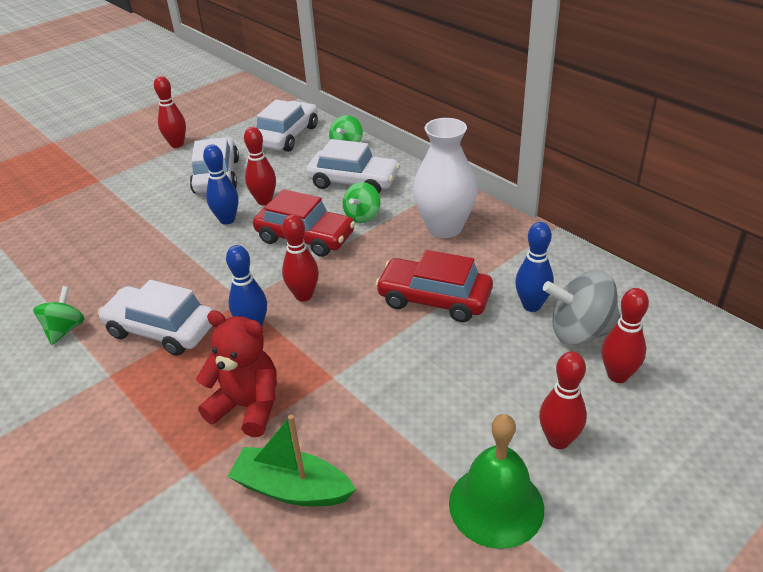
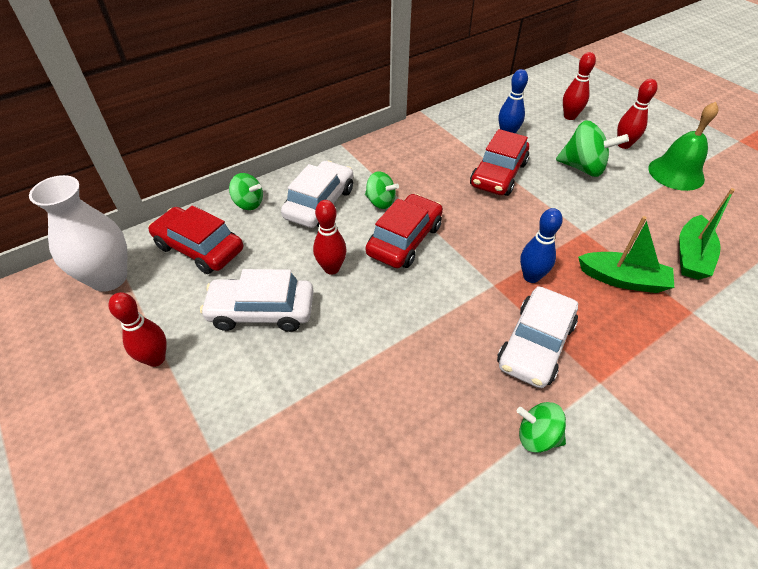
camera: 85 degrees left, 10 degrees up
red teddy bear [196,310,277,437] -> green boat [578,216,674,293]
blue bowling pin [203,144,239,225] -> none
white car [257,99,318,152] -> red car [148,205,243,274]
red bowling pin [282,214,319,302] -> none
white vase [413,118,477,238] -> white vase moved to [29,175,127,292]
grey spinning top [543,270,620,345] -> none
none -> green spinning top [556,120,629,177]

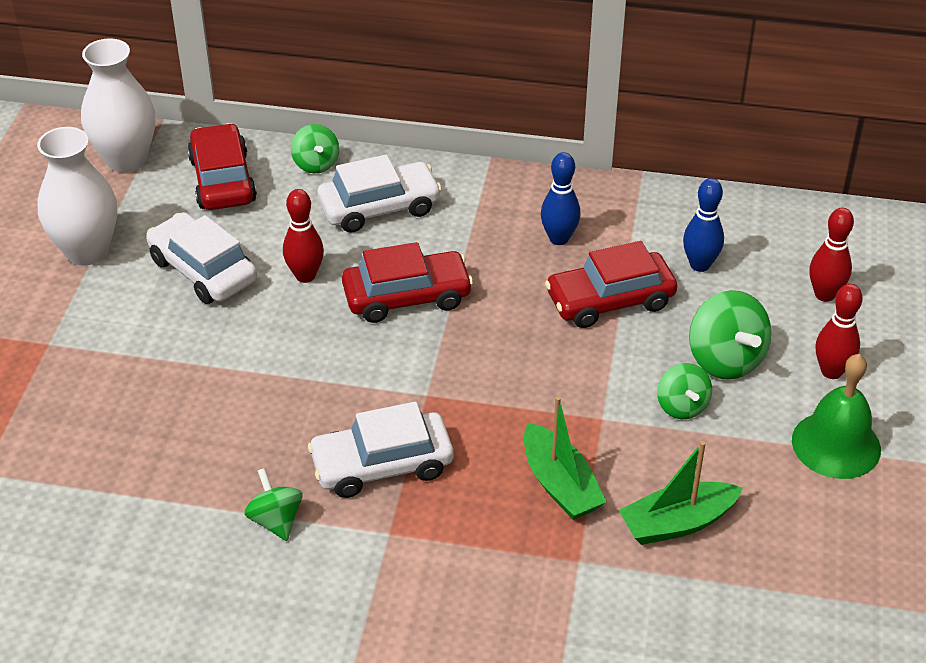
camera: 45 degrees right, 5 degrees down
red bowling pin [108,292,167,367] -> white vase [37,127,117,265]
green spinning top [365,171,399,209] -> green spinning top moved to [657,363,712,419]
blue bowling pin [520,208,563,283] -> blue bowling pin moved to [541,152,581,245]

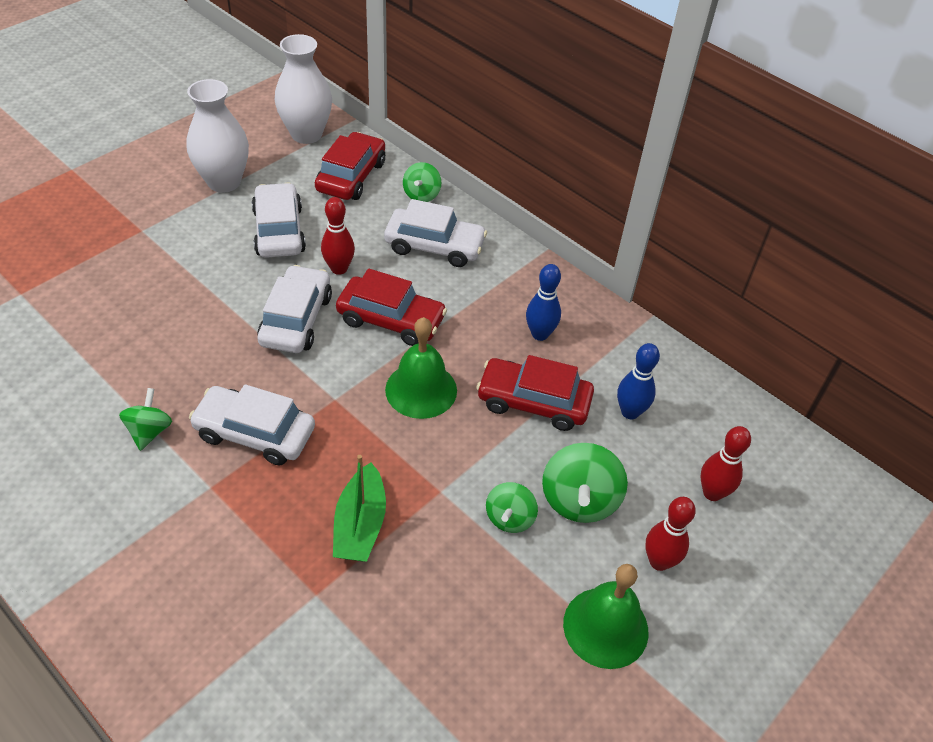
camera: 30 degrees right, 5 degrees up
green boat [619,441,743,545] -> none
none -> white car [257,265,332,353]
none -> green bell [385,317,457,419]

